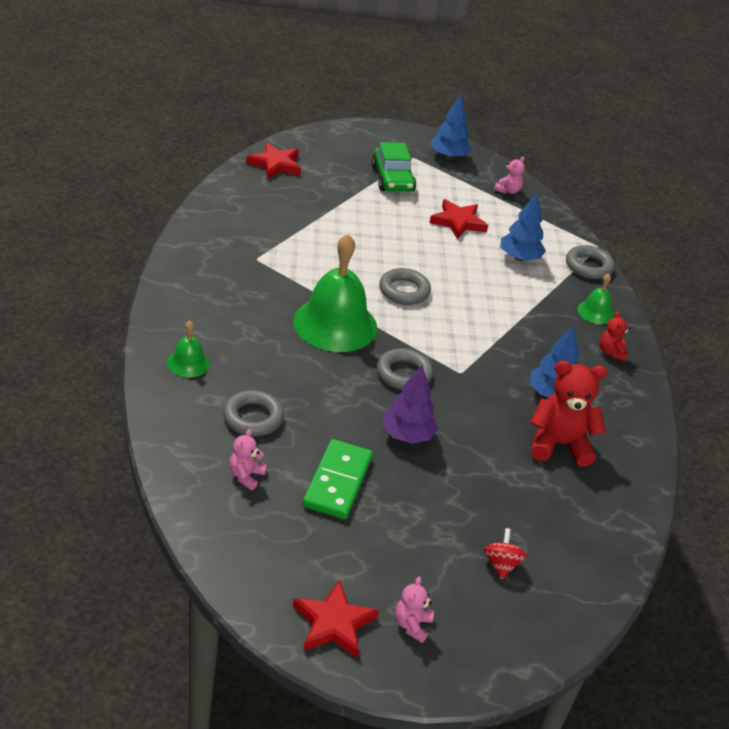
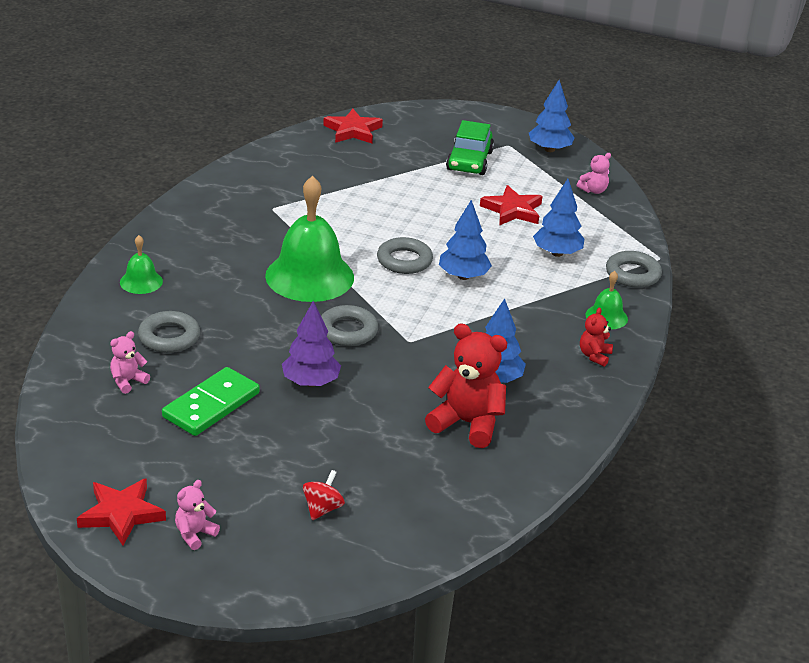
camera: 25 degrees right, 5 degrees down
none -> blue tree [439,200,492,280]

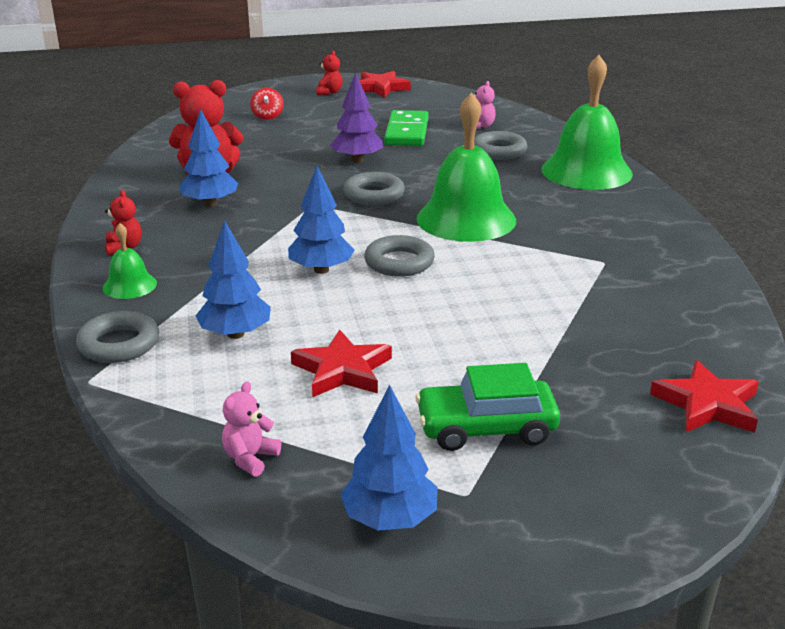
camera: 150 degrees right, 5 degrees down
green bell [120,235,163,294] -> green bell [541,55,633,190], size x2.12
pink teddy bear [175,480,220,550] -> red teddy bear [316,51,342,95]
green car [446,120,494,175] -> green car turned 75 degrees counterclockwise [415,363,560,451]

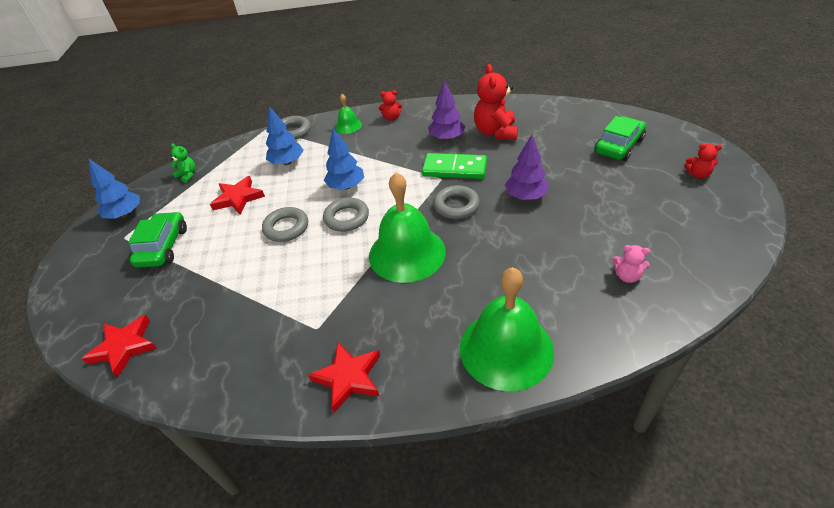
camera: 100 degrees right, 15 degrees up
blue tree [179,109,238,207] -> purple tree [428,80,465,141]
pink teddy bear [222,381,281,477] -> green teddy bear [171,144,196,183]
red spinning top [250,88,284,120] -> green car [594,116,646,161]
red star [359,71,411,98] -> red star moved to [308,342,380,413]
green domino [384,110,429,146] -> green domino moved to [422,153,487,179]
grey ring [474,131,528,160] -> grey ring moved to [262,207,308,242]

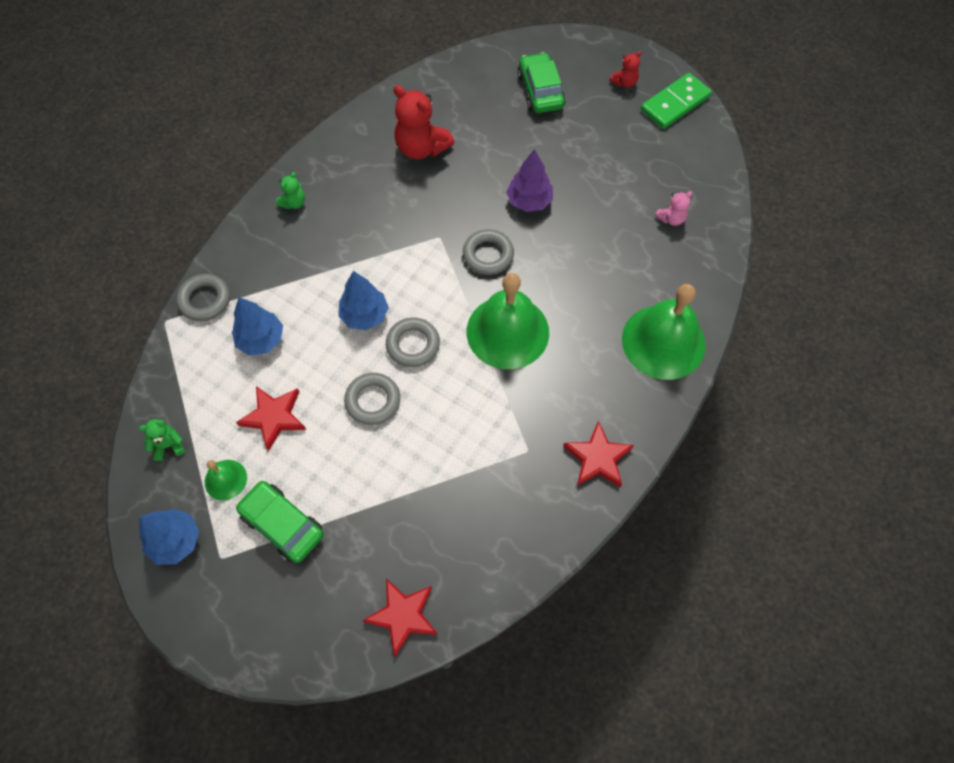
camera: 55 degrees left, 20 degrees up
green bell [335,94,362,134] -> green bell moved to [205,460,247,500]
red teddy bear [379,90,402,121] -> green teddy bear [276,172,305,209]
green domino [422,153,487,179] -> green domino moved to [641,73,712,129]
purple tree [428,80,465,141] -> none

